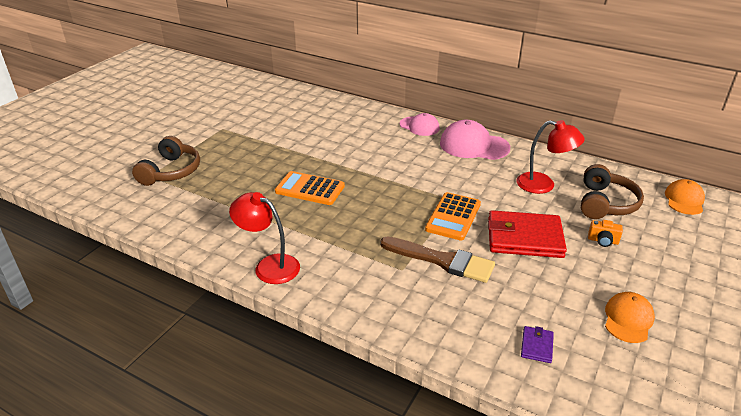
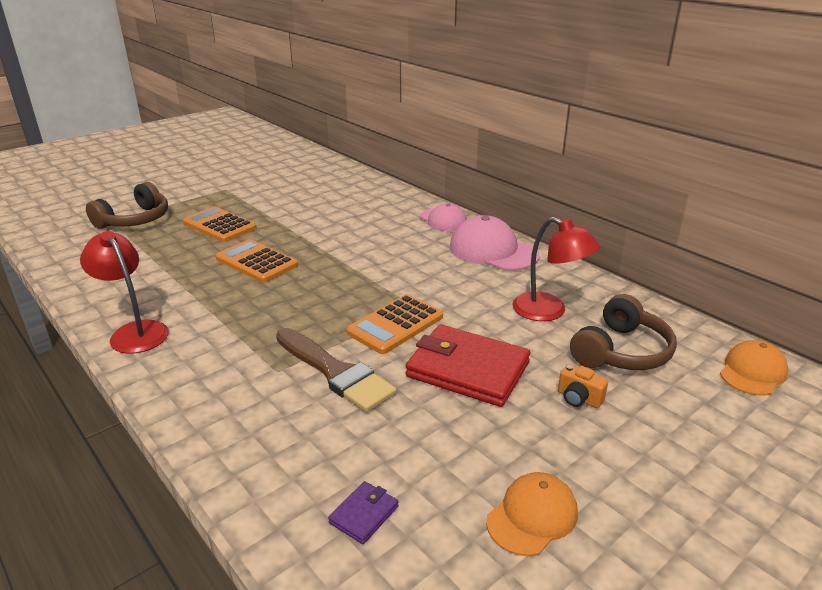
camera: 20 degrees right, 5 degrees down
none -> orange calculator [183,207,257,242]

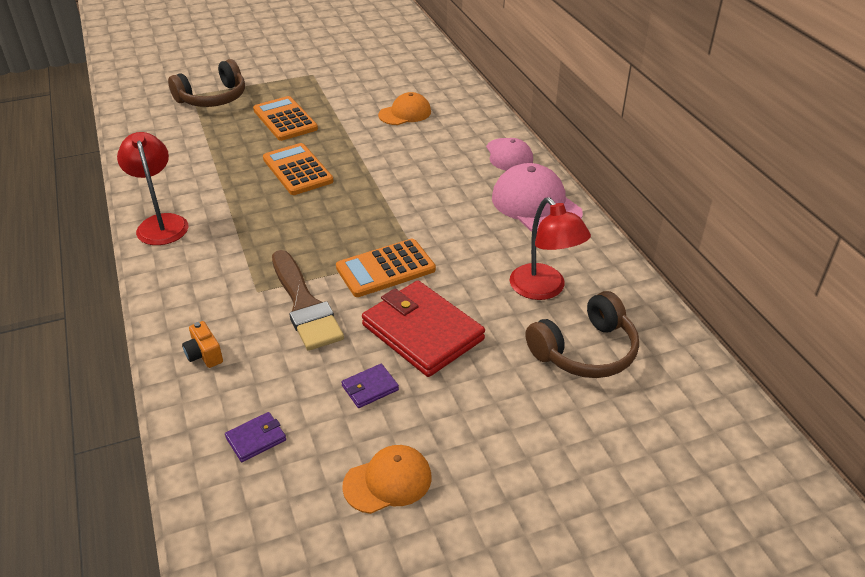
camera: 20 degrees right, 10 degrees up
orange camera [558,364,608,408] -> orange camera moved to [182,321,223,368]
orange cap [720,340,788,395] -> orange cap moved to [378,92,431,125]
none -> purple wallet [342,364,399,408]

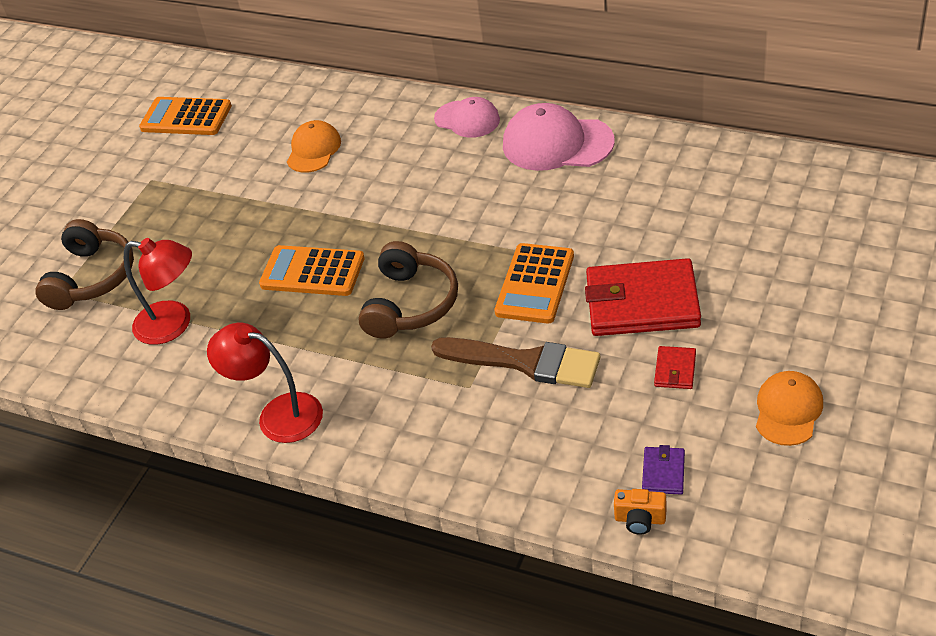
camera: 40 degrees left, 5 degrees up
orange camera [182,321,223,368] -> orange camera moved to [614,489,667,535]
orange calculator [253,96,318,141] -> orange calculator moved to [139,97,232,135]
purple wallet [342,364,399,408] -> red wallet [654,346,696,389]
red lamp [510,197,591,300] -> red lamp moved to [124,238,192,345]
brown headphones [525,291,639,378] -> brown headphones moved to [358,241,458,339]

